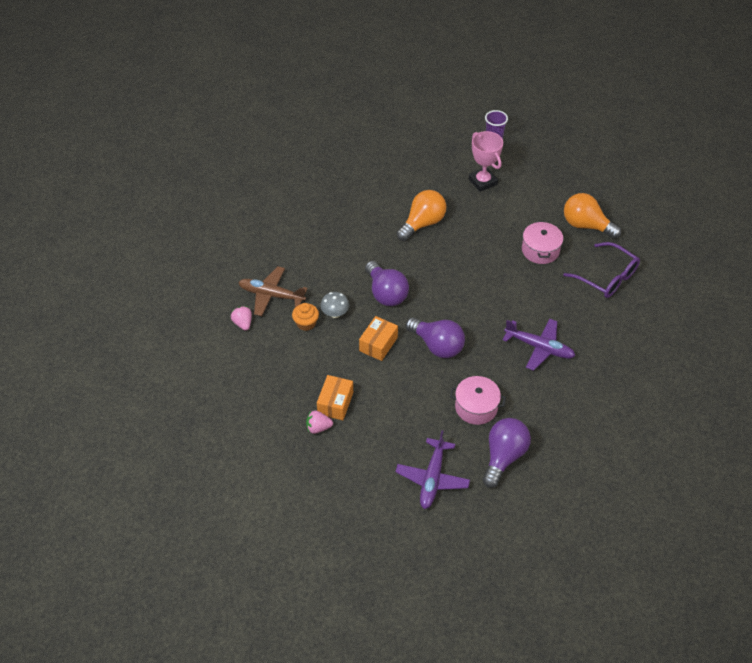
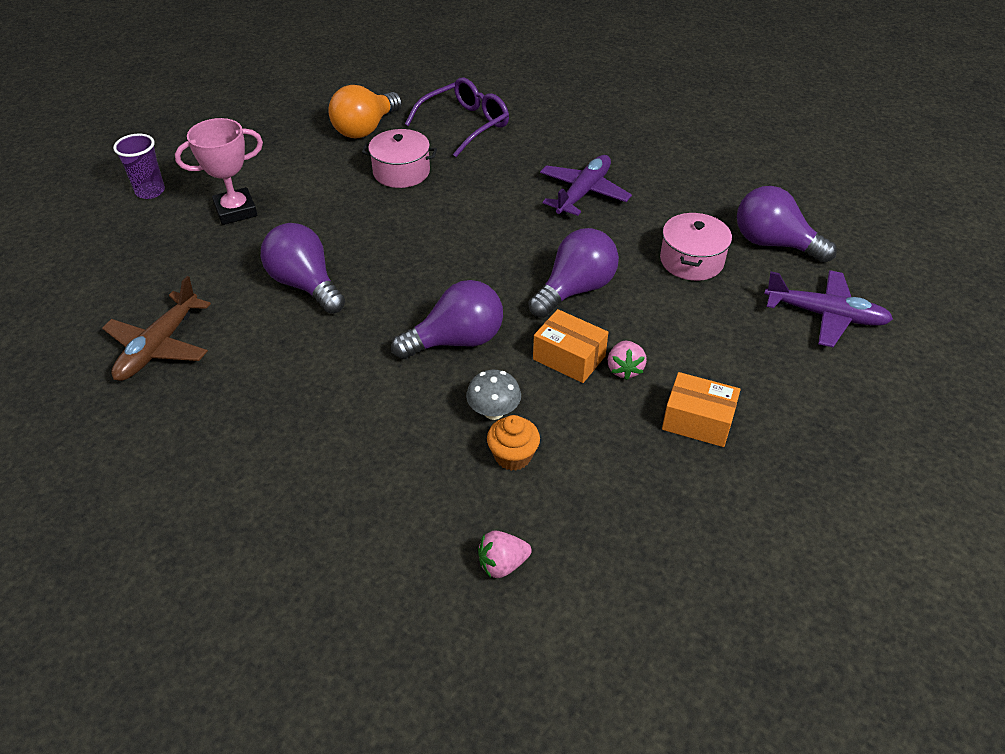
camera: 85 degrees left, 5 degrees down
brown plane [238,266,308,316] -> brown plane moved to [102,276,211,381]
pink strawberry [306,410,333,434] -> pink strawberry moved to [608,341,647,380]
orange light bulb [397,190,446,241] -> purple light bulb [261,223,345,314]

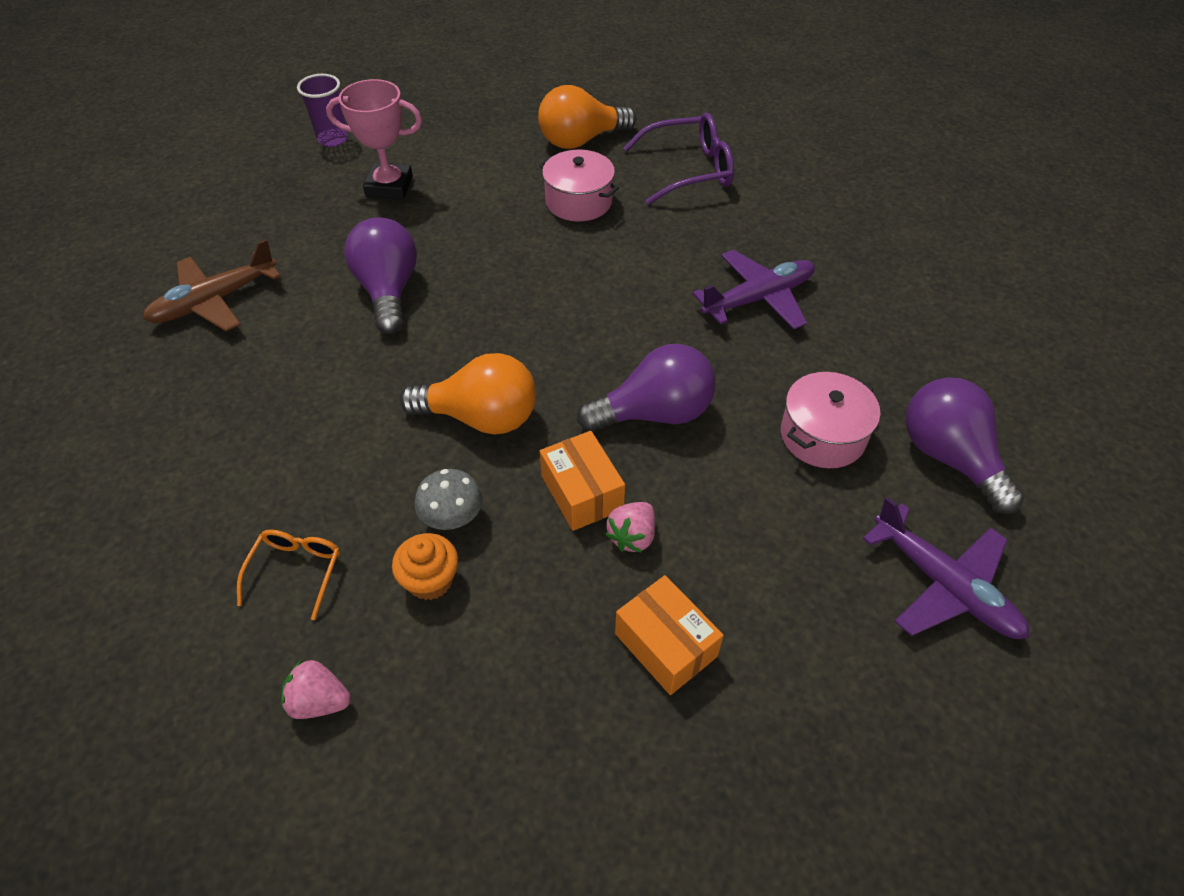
camera: 30 degrees right, 5 degrees up
purple light bulb [391,280,503,359] -> orange light bulb [400,353,536,435]
none -> orange glasses [237,530,340,620]

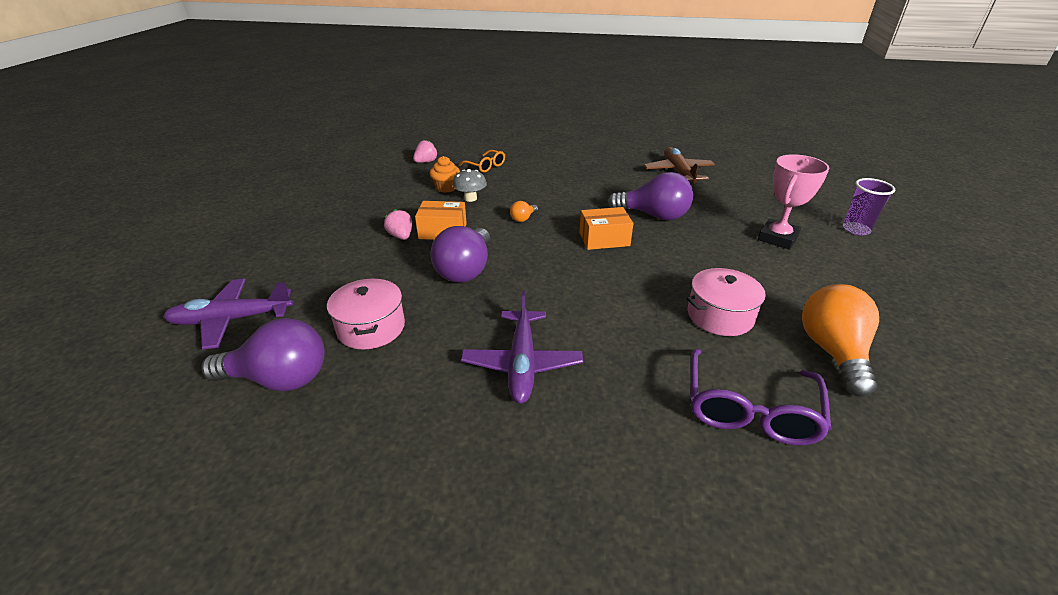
camera: 120 degrees right, 15 degrees down
orange light bulb [400,353,536,435] -> orange light bulb [510,201,538,222], size x0.44
orange box [615,575,724,695] -> orange box moved to [579,207,633,250]

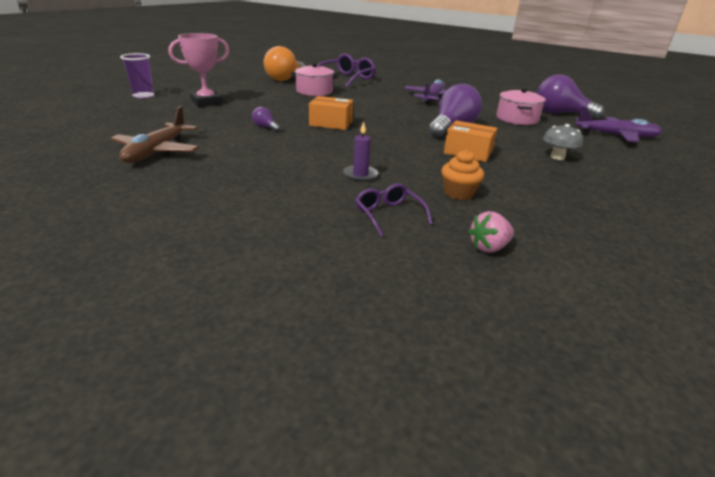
camera: 160 degrees left, 5 degrees down
pink strawberry [384,209,412,240] -> none
grey mushroom [453,169,487,202] -> grey mushroom moved to [543,124,583,160]
orange glasses [459,150,505,173] -> purple glasses [355,183,432,237]
orange light bulb [510,201,538,222] -> none
purple light bulb [608,172,693,220] -> purple light bulb [252,107,280,132], size x0.44
none -> purple candle [343,121,379,182]

